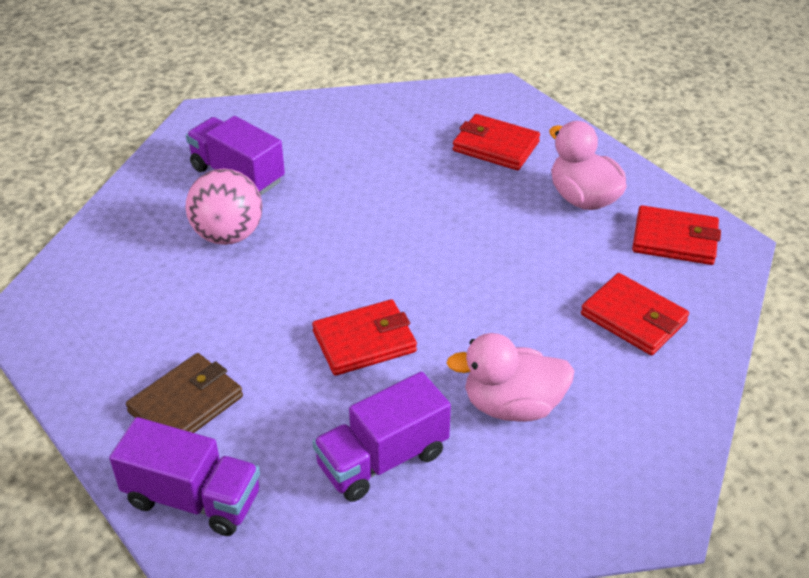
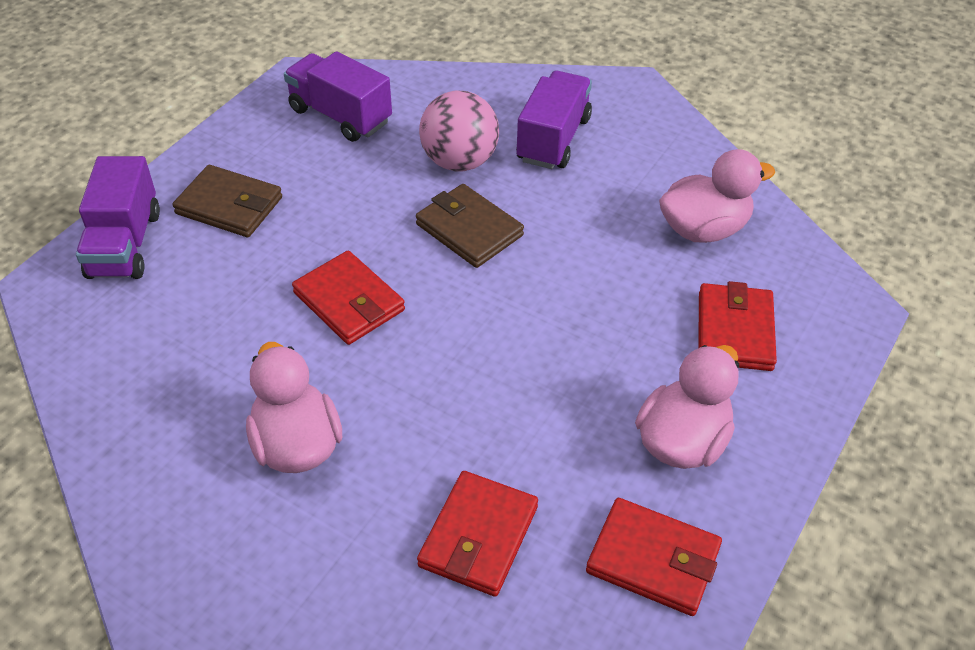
camera: 70 degrees right, 5 degrees up
purple truck [313,372,451,502] -> purple truck moved to [284,51,392,142]
red wallet [632,205,721,265] -> red wallet turned 60 degrees counterclockwise [586,498,722,616]
none -> brown wallet [416,184,524,268]
none -> pink duck [659,149,775,243]

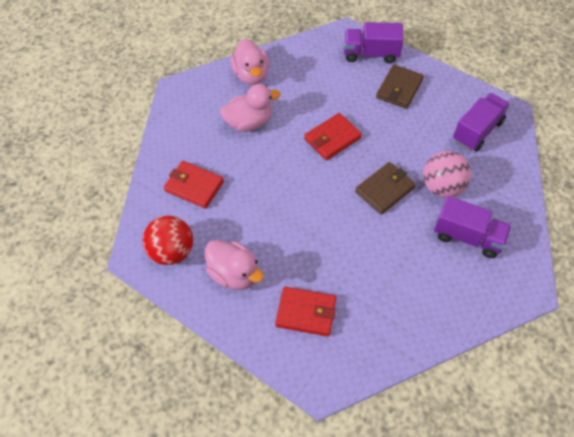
camera: 95 degrees right, 10 degrees up
red wallet [586,498,722,616] -> red ball [143,215,193,265]
pink duck [659,149,775,243] -> pink duck moved to [230,39,269,85]

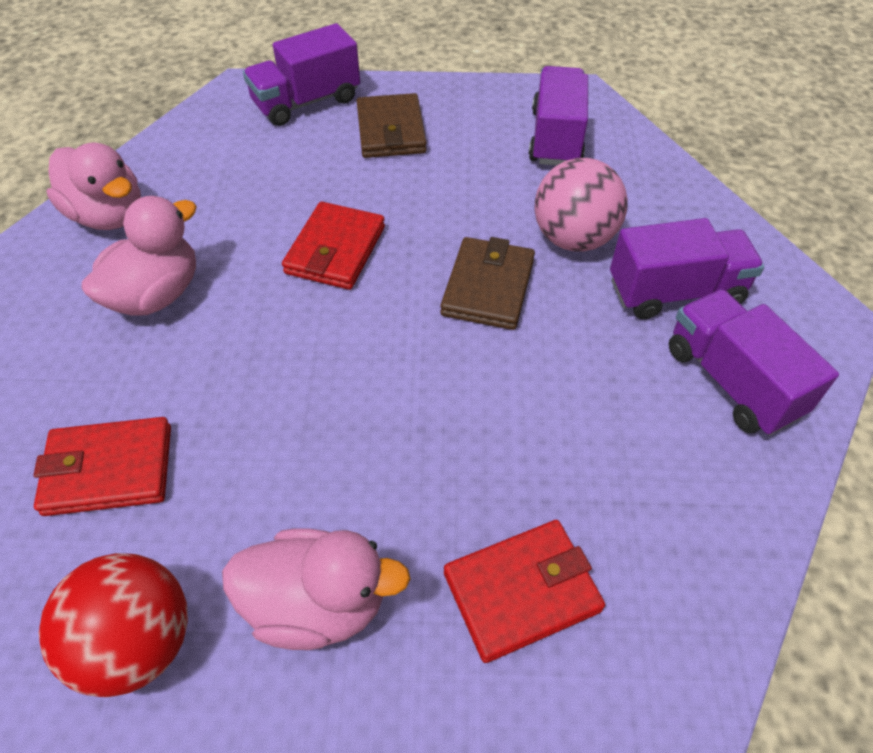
camera: 35 degrees left, 5 degrees down
none -> purple truck [669,289,839,436]

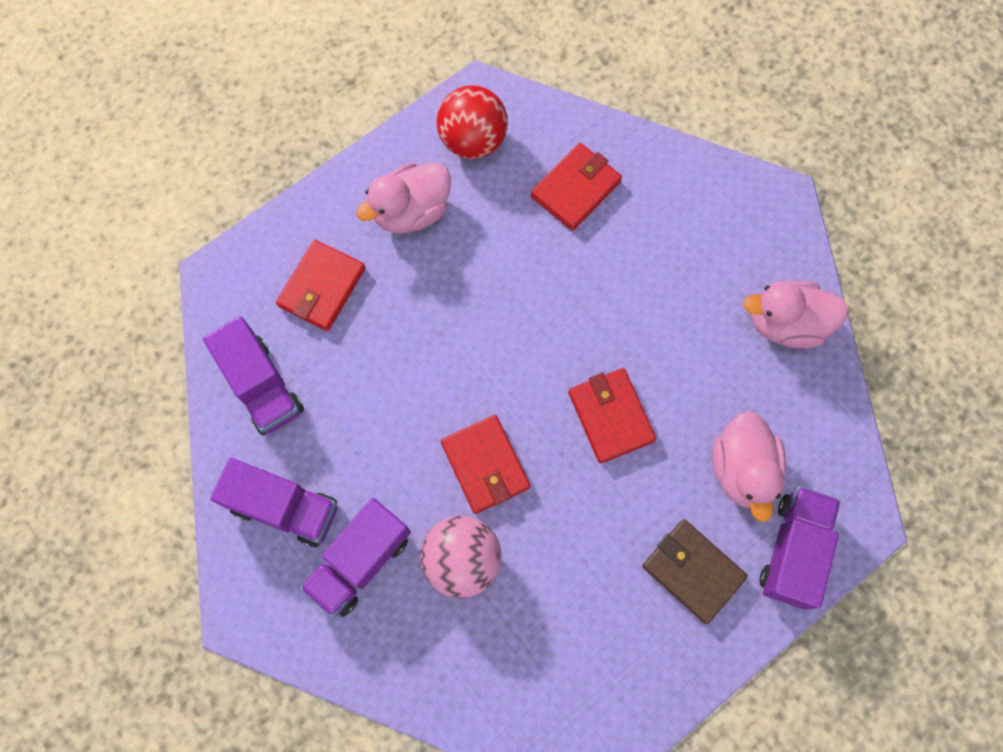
camera: 140 degrees right, 20 degrees up
pink duck [81,196,197,316] -> pink duck moved to [712,411,786,522]
brown wallet [440,237,535,330] -> red wallet [441,415,530,514]
purple truck [529,66,588,165] -> purple truck moved to [203,316,304,435]

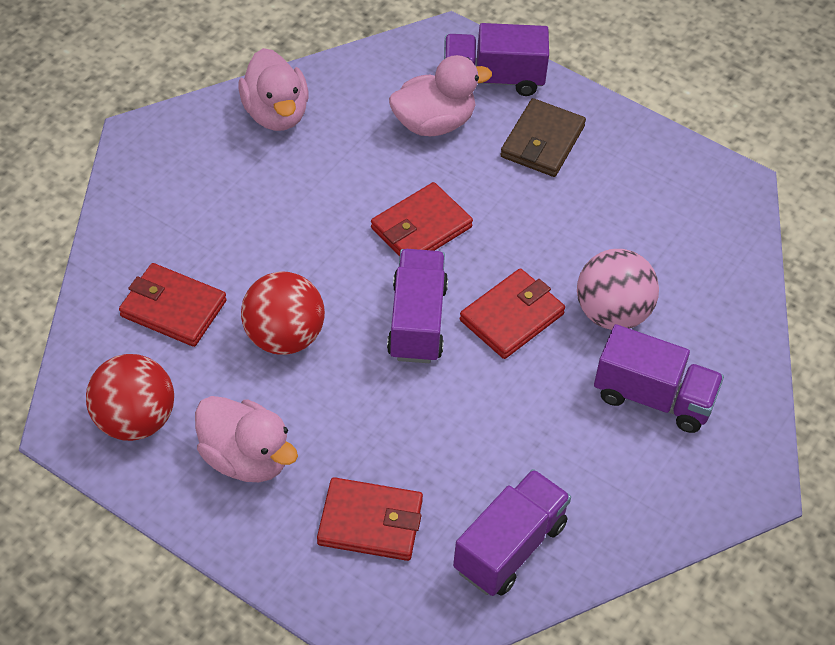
camera: 110 degrees left, 20 degrees down
purple truck [210,458,337,547] -> purple truck moved to [387,249,448,363]
none -> red ball [241,272,325,355]

